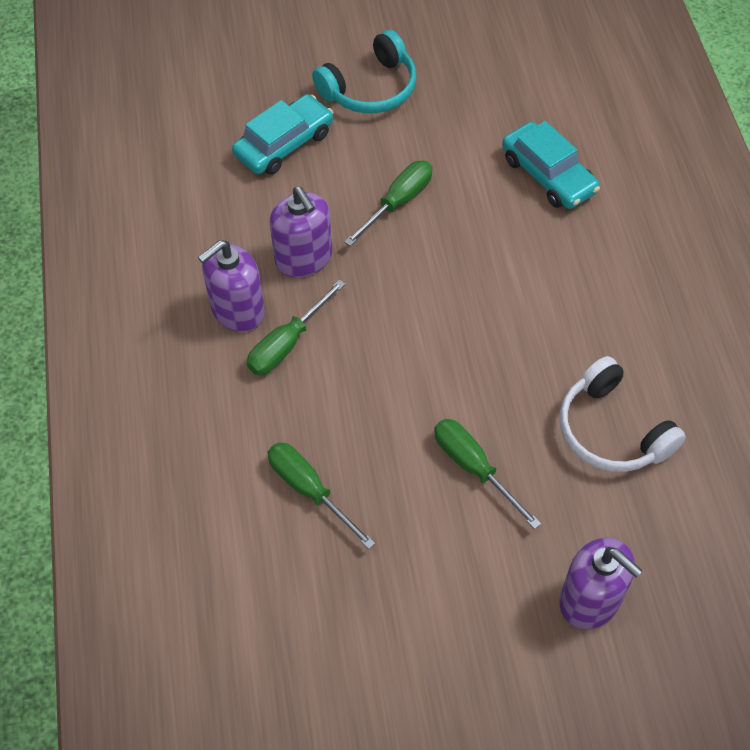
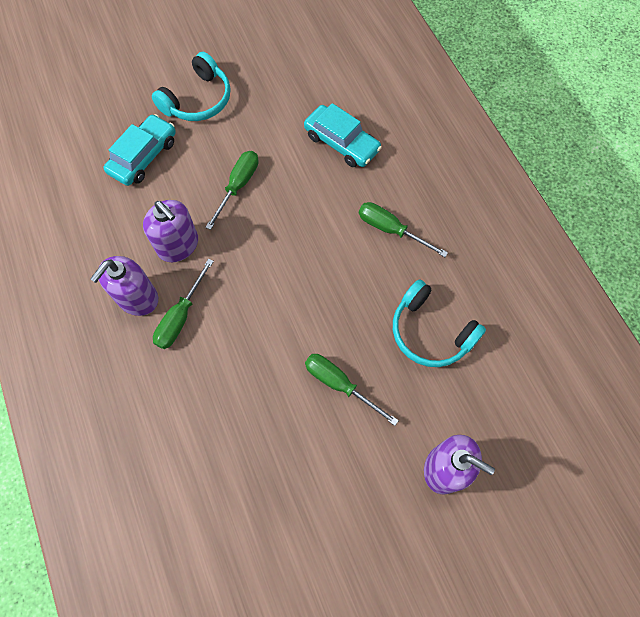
camera: 15 degrees left, 10 degrees up
green screwdriver [268,442,376,549] -> green screwdriver moved to [359,202,448,257]
white headphones [560,356,686,472] -> turquoise headphones [393,279,486,367]

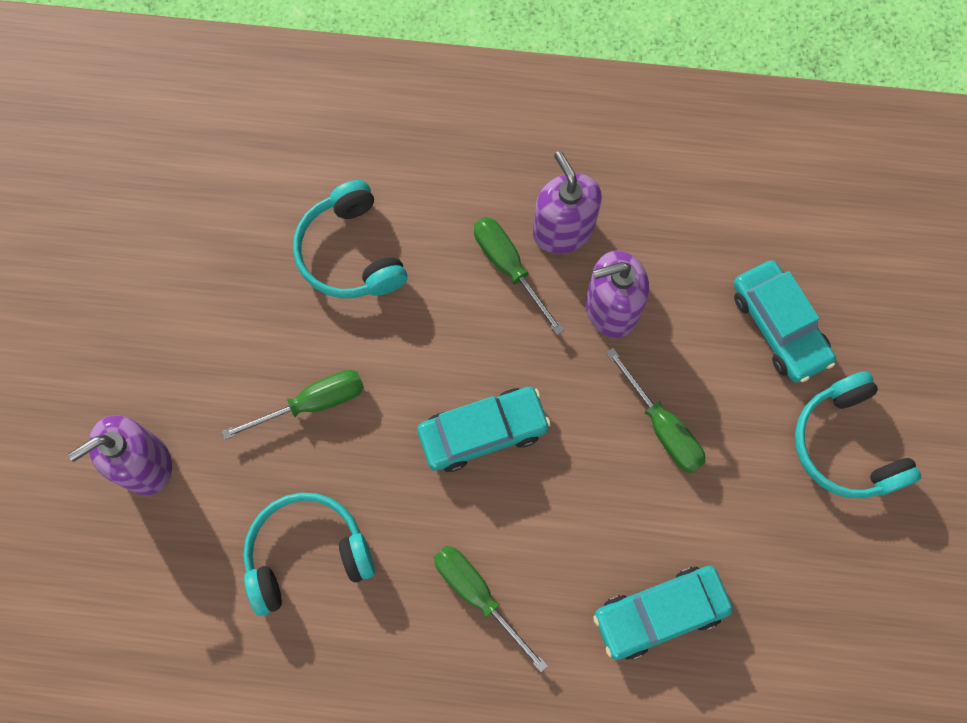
camera: 120 degrees right, 5 degrees up
green screwdriver [359,202,448,257] -> green screwdriver turned 105 degrees counterclockwise [434,546,548,672]
none -> turquoise headphones [293,180,407,298]
none -> turquoise car [417,387,551,472]

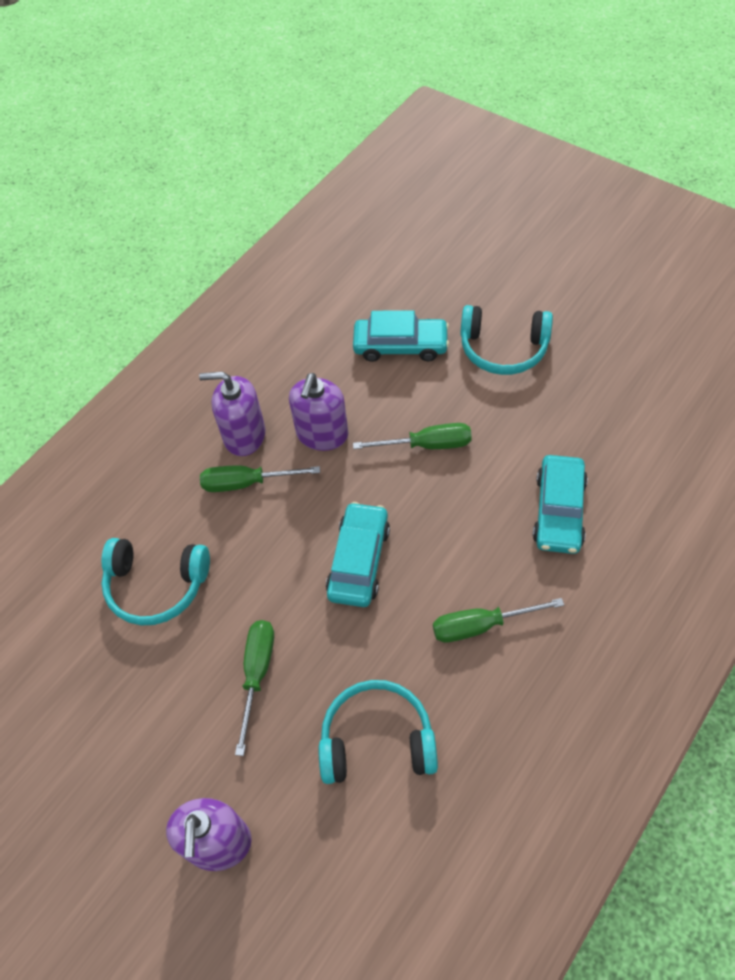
camera: 55 degrees left, 15 degrees down
turquoise headphones [243,493,375,616] -> turquoise headphones turned 75 degrees clockwise [319,680,438,784]

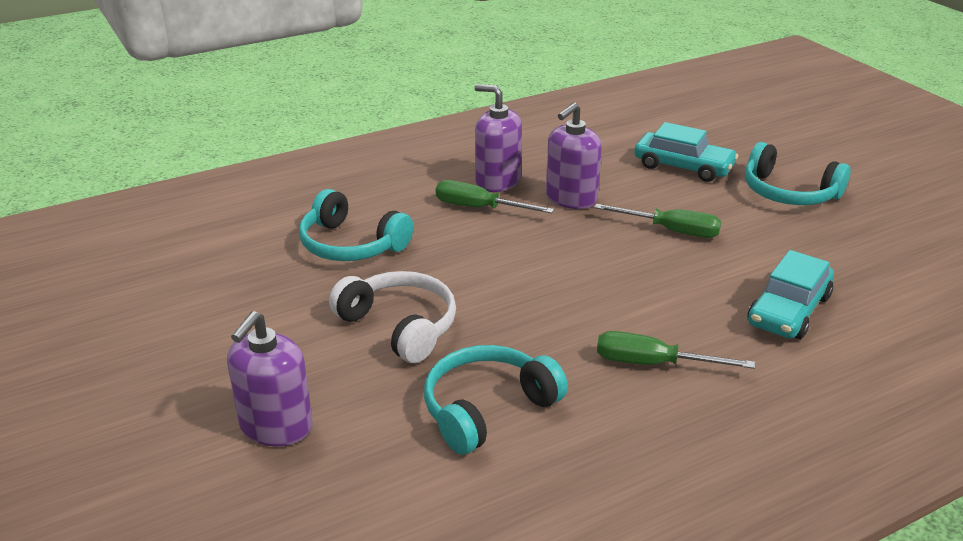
camera: 20 degrees right, 25 degrees down
green screwdriver [235,620,274,756] -> white headphones [329,271,456,363]
turquoise headphones [319,680,438,784] -> turquoise headphones turned 60 degrees counterclockwise [424,345,568,455]
turquoise car [326,502,390,607] -> none

